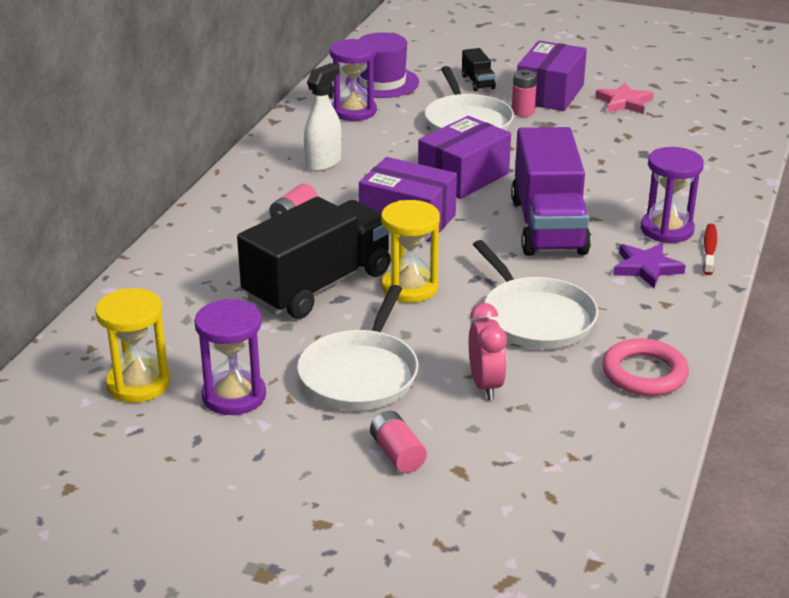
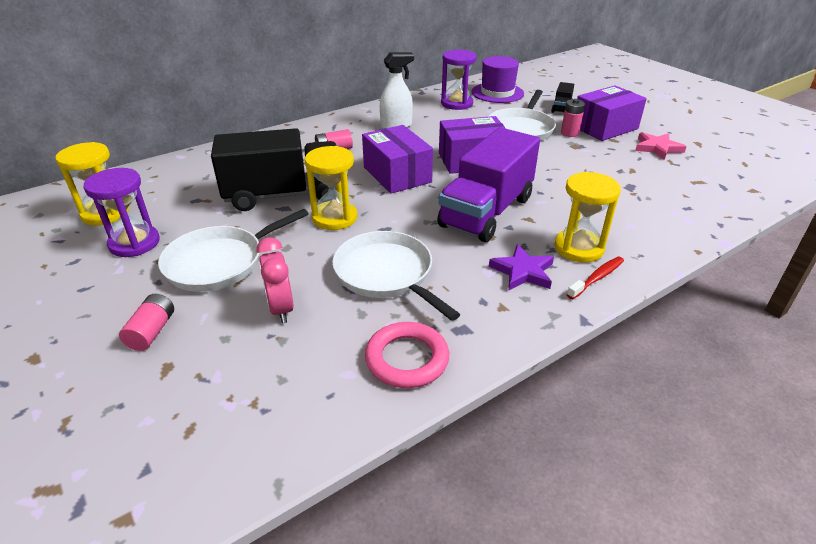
camera: 35 degrees right, 5 degrees up
pink clock [469,303,507,400] -> pink clock turned 135 degrees clockwise [257,237,294,324]
white pan [473,240,598,349] -> white pan turned 135 degrees clockwise [332,231,460,321]
purple hourglass [640,147,704,243] -> yellow hourglass [554,172,621,263]

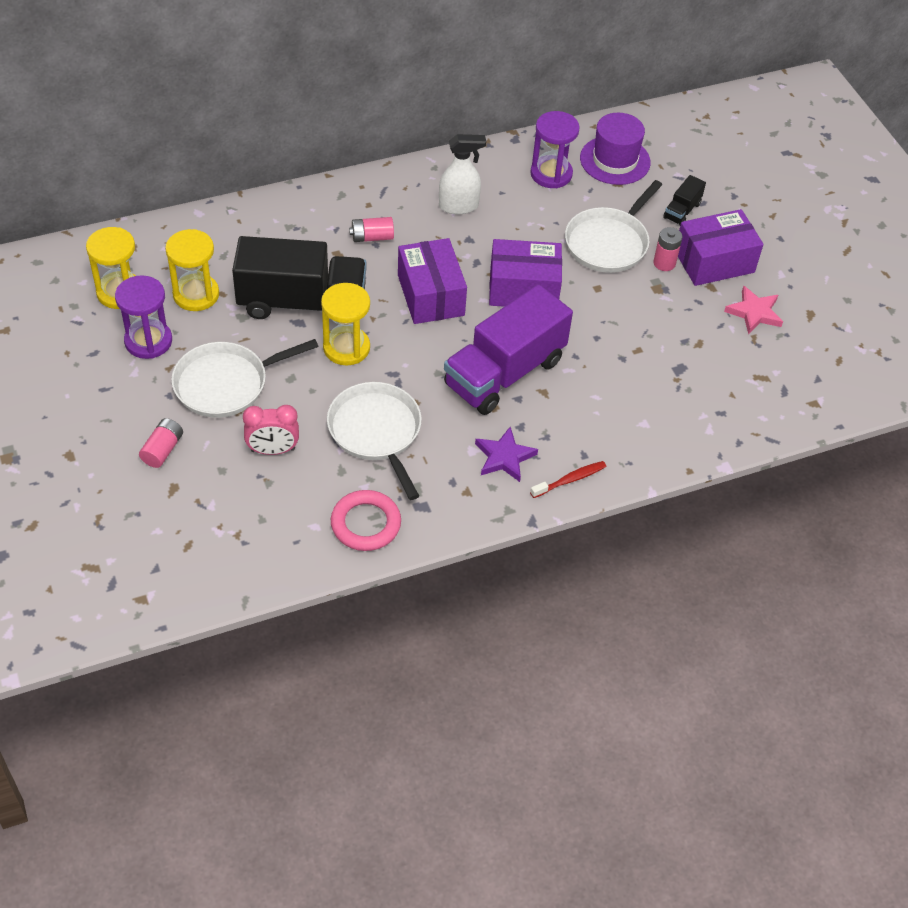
camera: 10 degrees right, 15 degrees up
pink clock [257,237,294,324] -> pink clock turned 90 degrees counterclockwise [243,405,299,455]
yellow hourglass [554,172,621,263] -> yellow hourglass moved to [165,229,219,311]

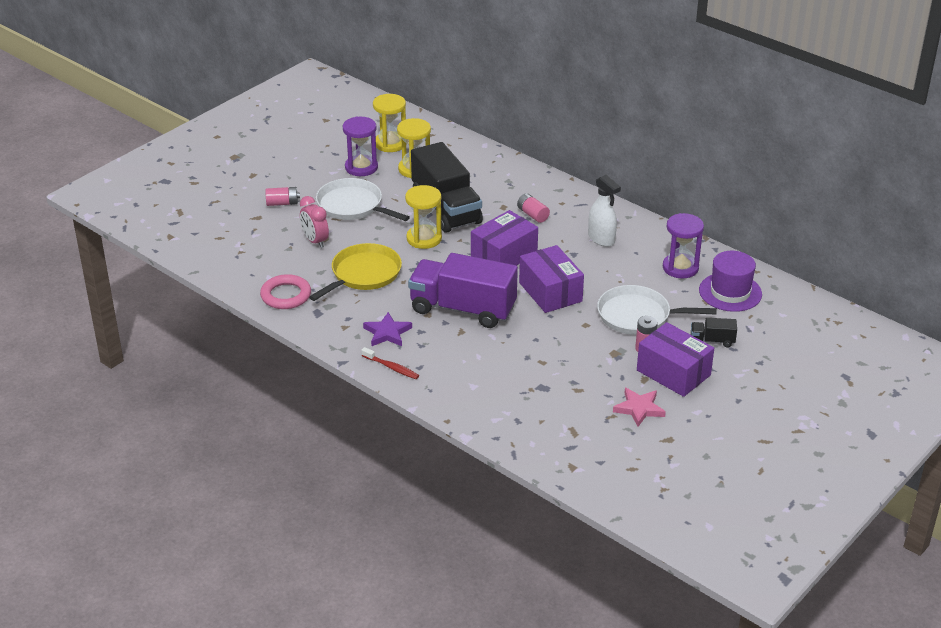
camera: 65 degrees right, 15 degrees down
white pan [327,382,422,500] -> yellow pan [309,243,402,301]

